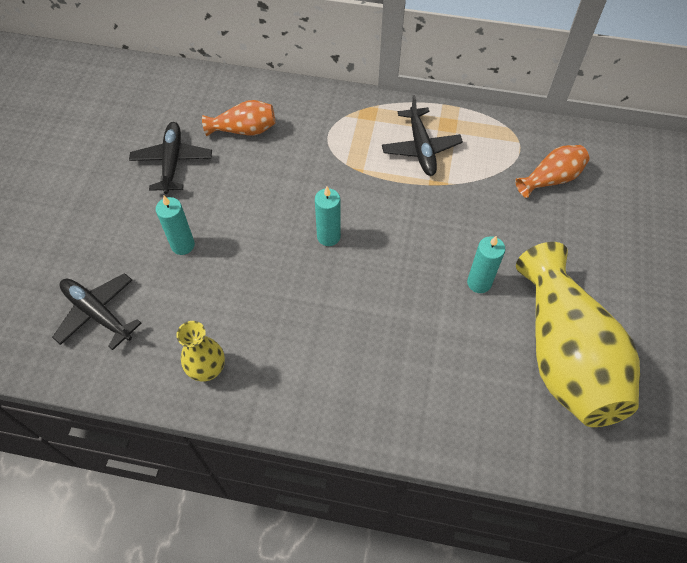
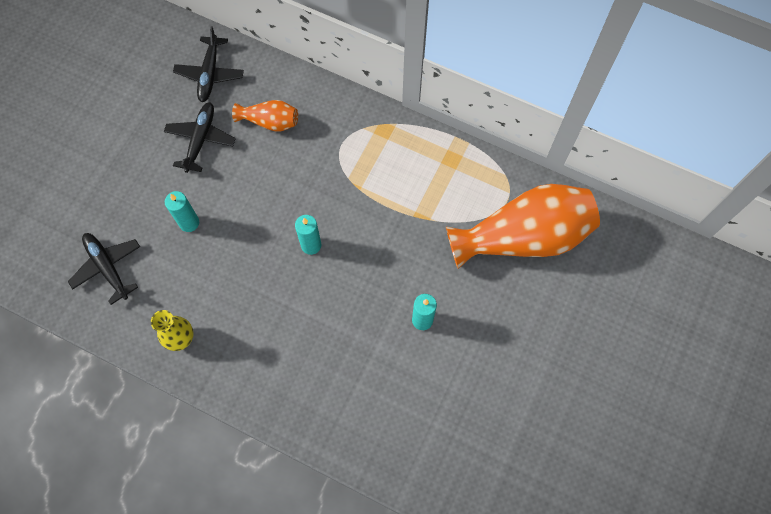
camera: 15 degrees right, 10 degrees up
black plane [382,95,463,176] -> black plane moved to [173,26,244,102]
orange vase [515,145,590,198] -> orange vase [446,184,600,269], size x2.14
yellow vase [516,242,640,427] -> none

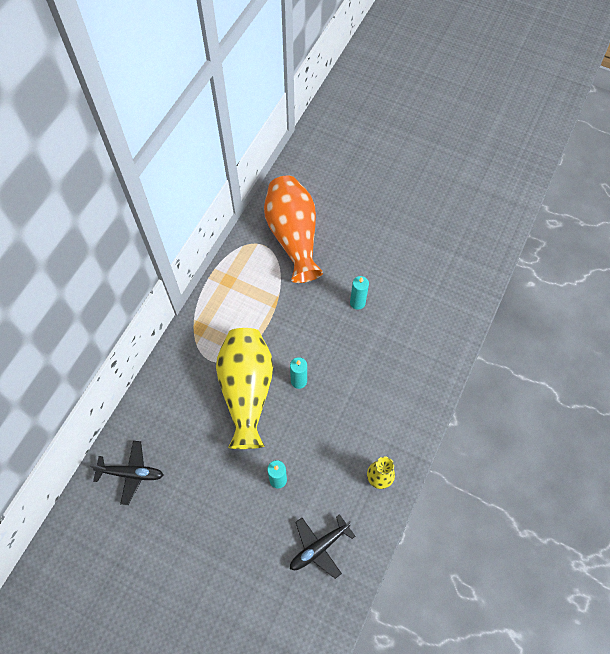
camera: 90 degrees left, 5 degrees down
black plane [164,102,236,173] -> none
orange vase [232,100,298,132] -> none
none -> yellow vase [216,328,273,449]

